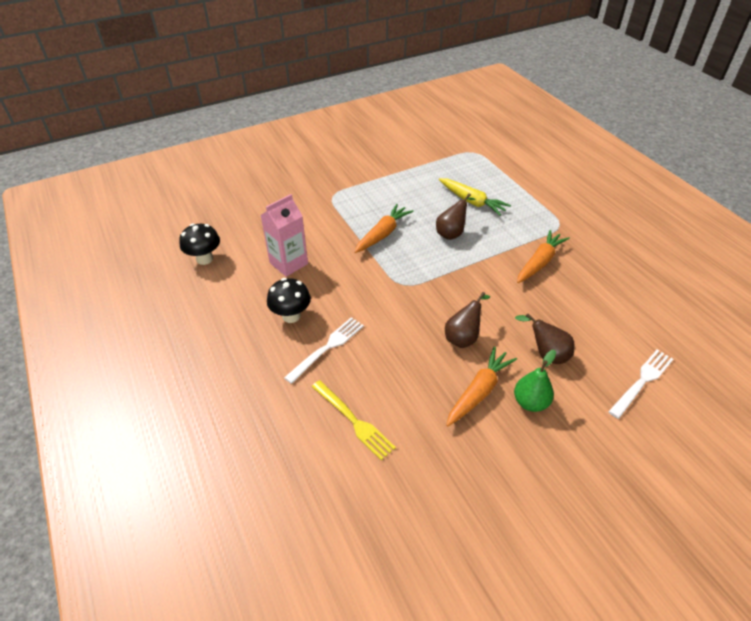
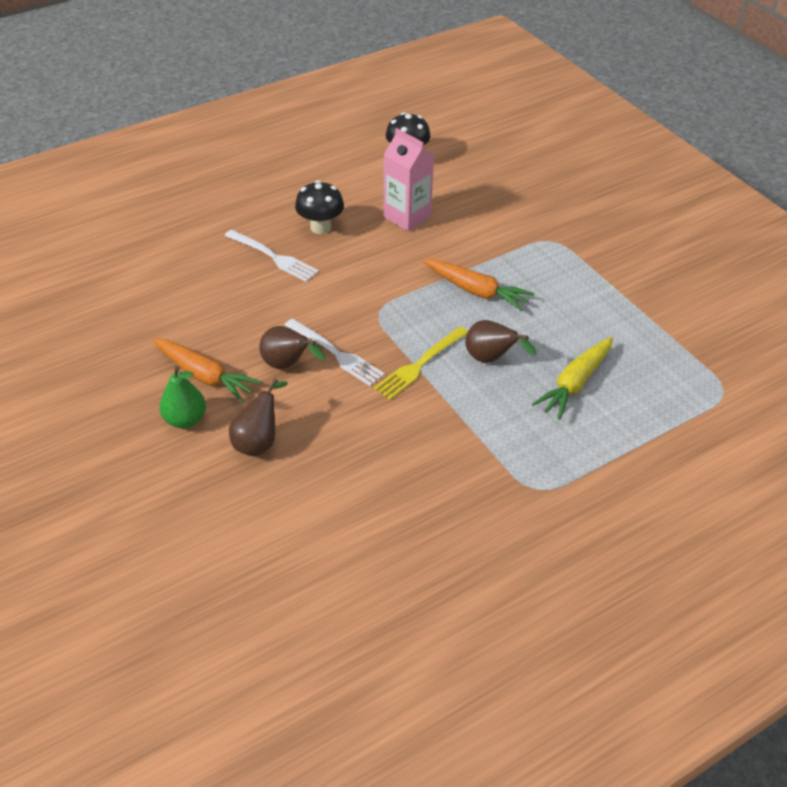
camera: 85 degrees right, 0 degrees up
yellow fork [312,380,396,460] -> yellow fork moved to [374,326,468,400]
orange carrot [517,230,570,283] -> none
white fork [608,350,673,419] -> white fork moved to [285,318,385,386]

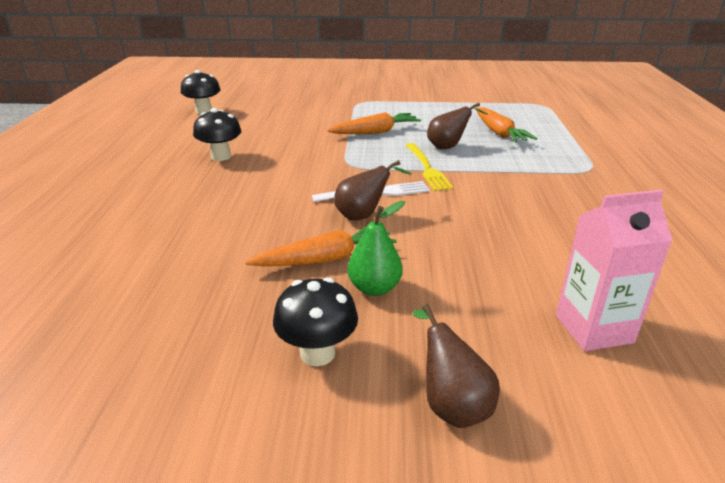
camera: 55 degrees left, 15 degrees down
white fork [225,230,319,282] -> none
brown pear [229,378,288,456] -> brown pear moved to [413,304,500,428]
pink carton [384,128,434,231] -> pink carton moved to [556,190,672,351]
yellow carrot [532,337,613,420] -> orange carrot [476,107,538,143]
none -> black mushroom [273,277,358,366]

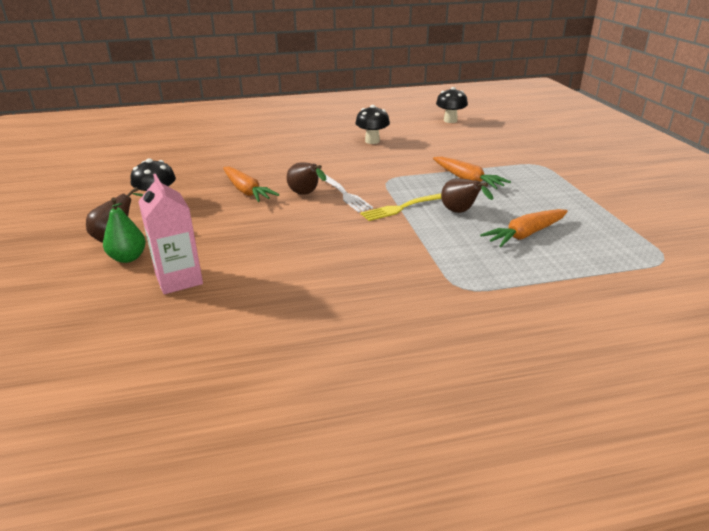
camera: 75 degrees right, 0 degrees up
green pear [348,201,405,296] -> green pear moved to [103,198,146,263]

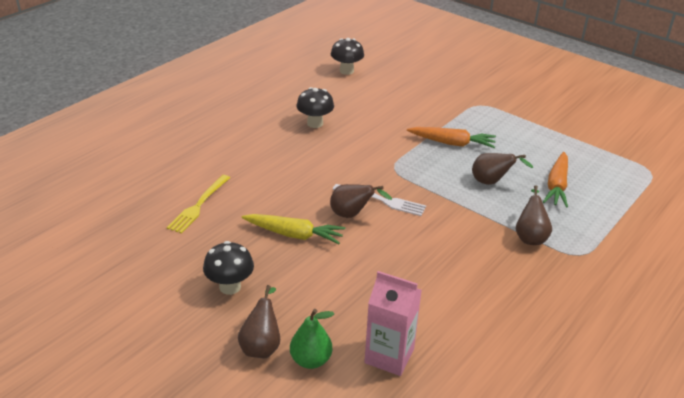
camera: 40 degrees left, 5 degrees up
orange carrot [223,166,279,202] -> yellow carrot [242,214,345,244]
yellow fork [360,193,441,221] -> yellow fork moved to [167,175,230,233]
none -> brown pear [516,185,552,245]

